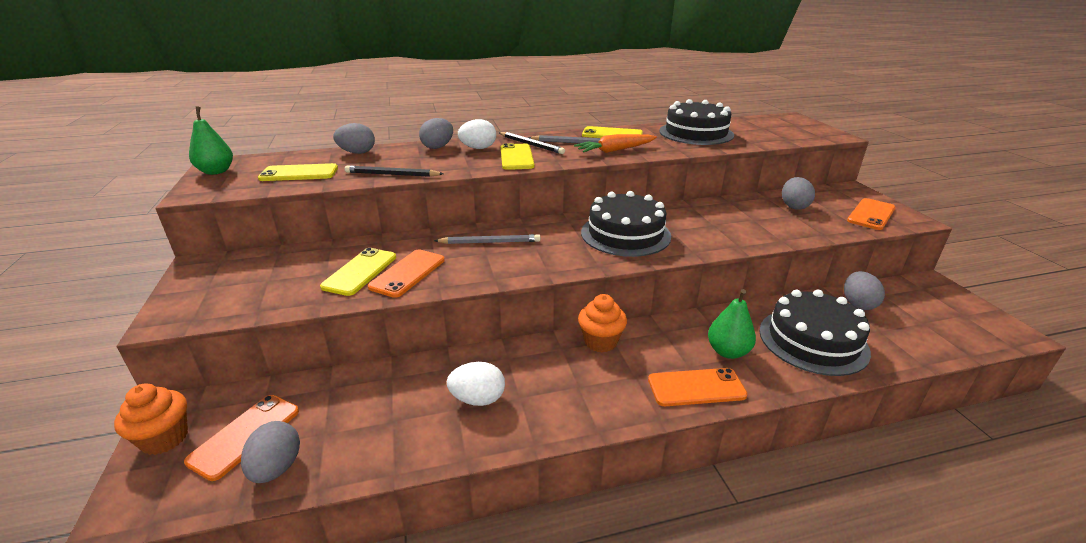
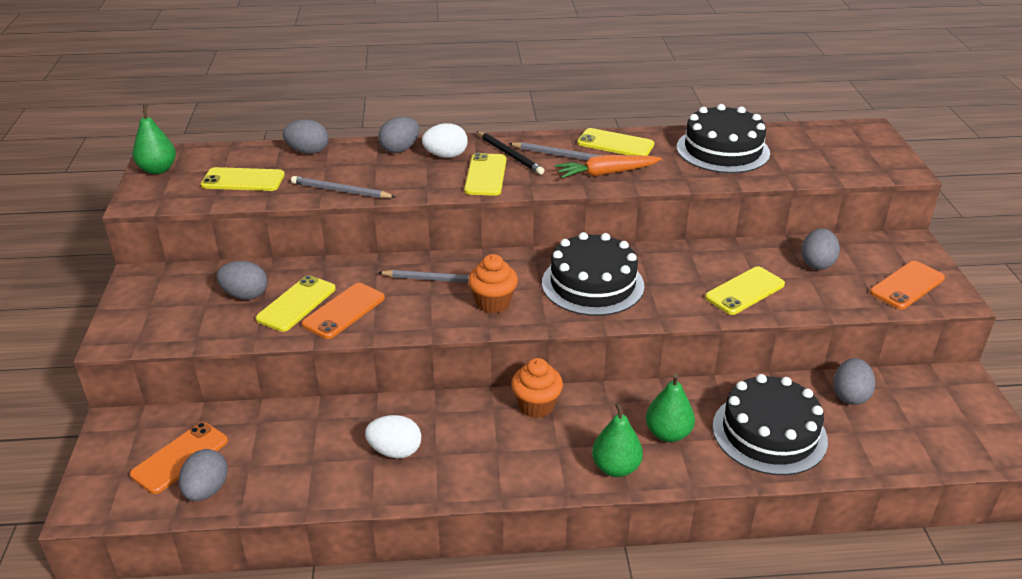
camera: 10 degrees right, 5 degrees up
orange cupcake [114,384,188,455] -> orange cupcake moved to [468,254,518,313]
black pencil [345,166,444,177] -> grey pencil [291,176,396,198]
orange phone [648,368,747,406] -> green pear [592,402,643,477]
none -> grey egg [216,261,267,300]
none -> yellow phone [705,266,785,315]

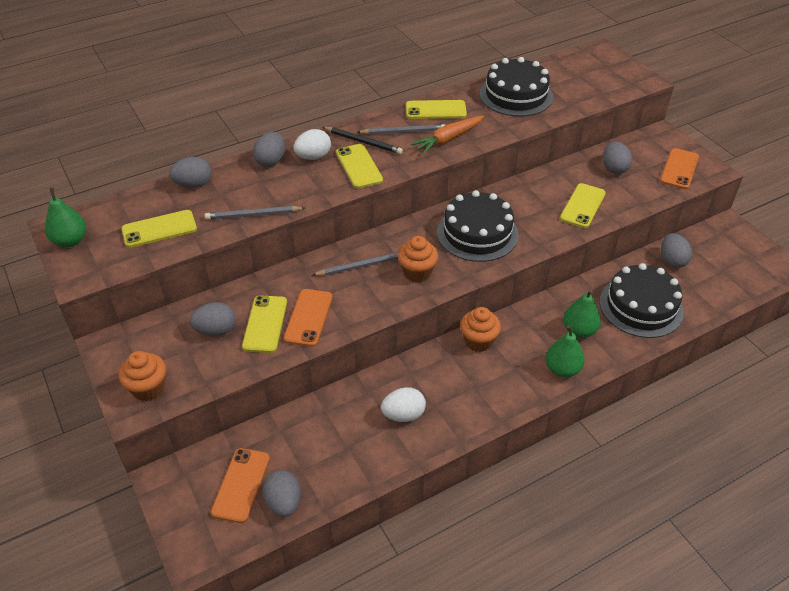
camera: 25 degrees left, 10 degrees up
none -> orange cupcake [119,351,166,401]

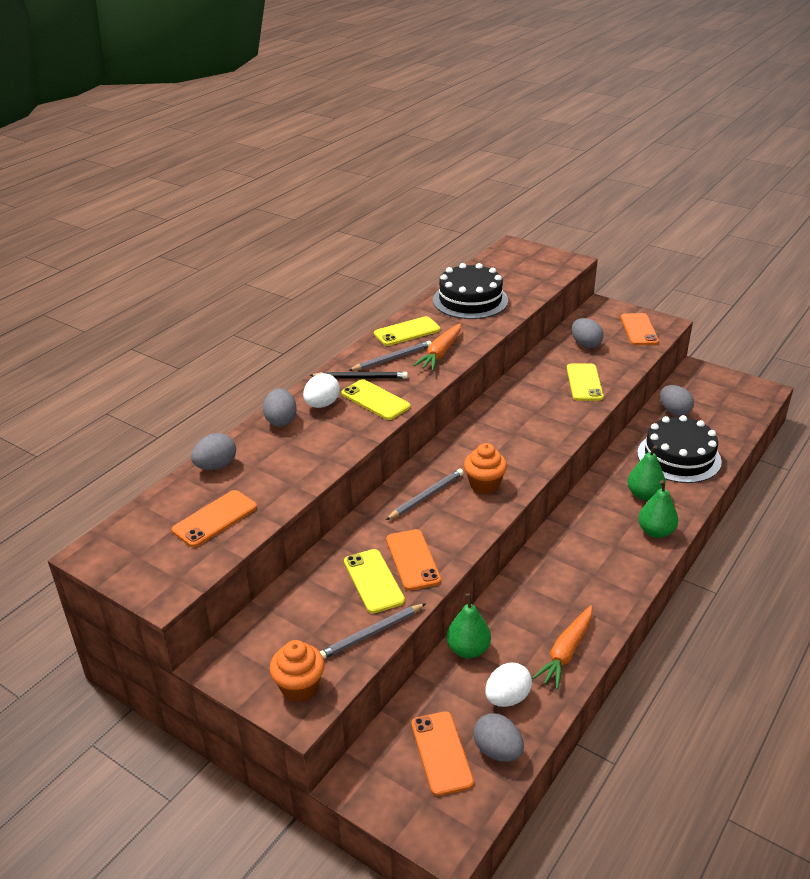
camera: 25 degrees left, 10 degrees down
green pear [45,187,86,247] -> green pear moved to [447,593,491,658]
yellow phone [121,210,197,248] -> orange phone [172,490,257,547]
grey egg [189,302,236,336] -> none
grey pencil [204,206,305,220] -> grey pencil moved to [320,603,426,659]
white egg [381,387,426,422] -> white egg moved to [485,663,532,707]
black cake [437,190,519,262] -> none
orange cupcake [460,307,501,352] -> none
none -> orange carrot [532,605,592,690]

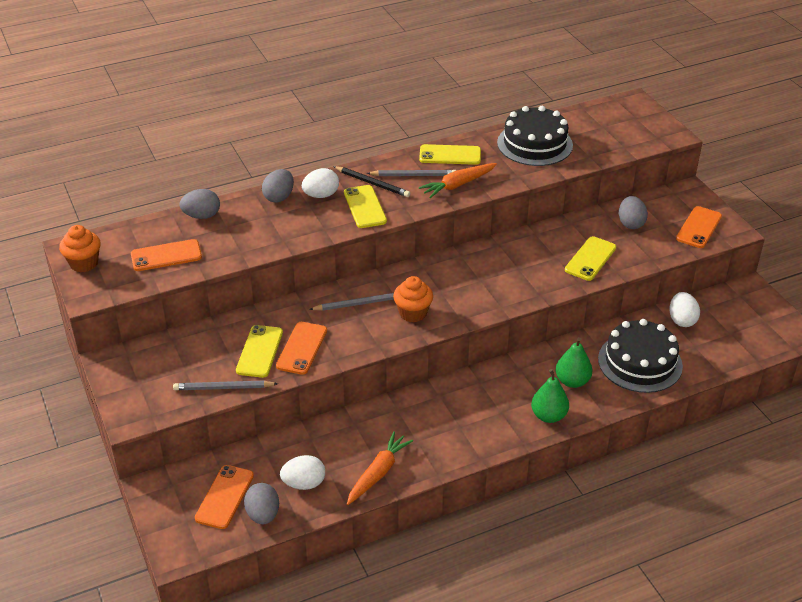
camera: 30 degrees right, 5 degrees up
orange cupcake [269,640,325,702] -> orange cupcake moved to [59,225,101,272]
green pear [447,593,491,658] -> none
orange carrot [532,605,592,690] -> orange carrot turned 150 degrees clockwise [347,431,413,505]
grey egg [660,385,694,416] -> white egg [670,292,700,327]

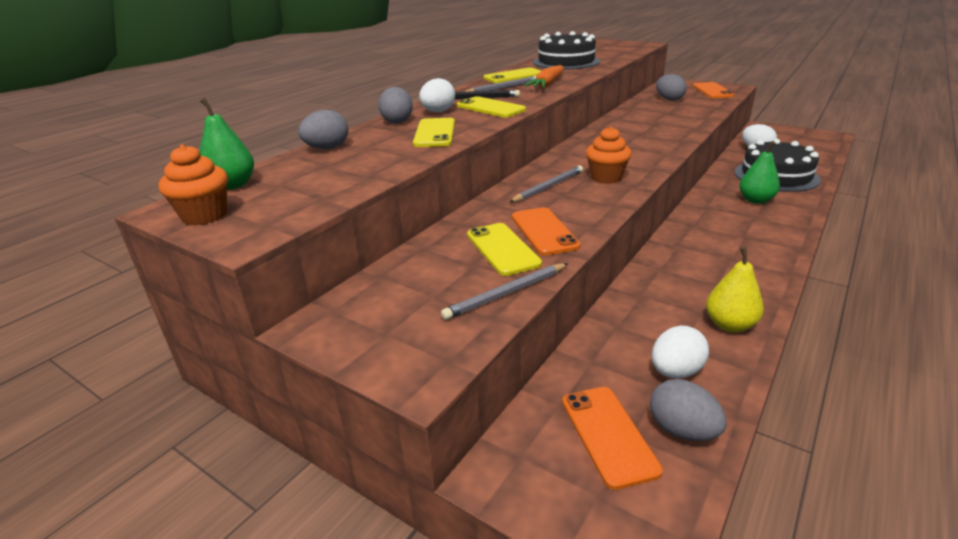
camera: 30 degrees left, 10 degrees down
orange phone [131,239,202,271] -> none
orange carrot [347,431,413,505] -> yellow pear [706,246,764,332]
green pear [531,369,569,423] -> green pear moved to [200,98,254,190]
yellow phone [565,236,616,281] -> yellow phone moved to [413,118,455,147]

